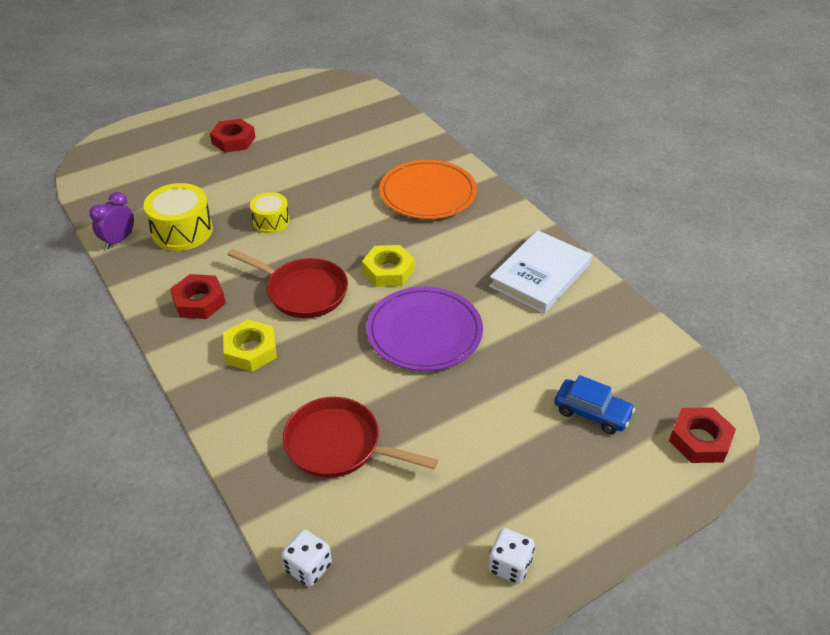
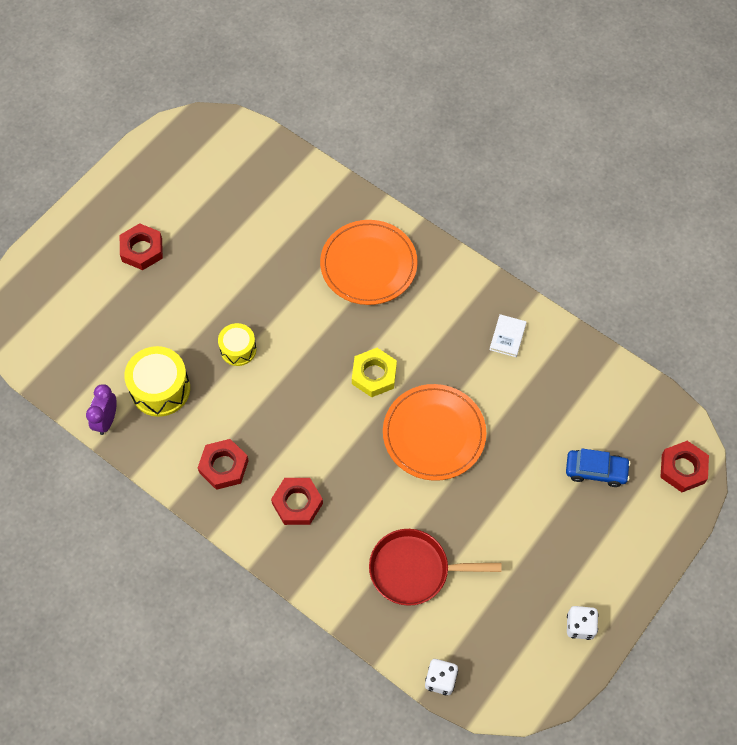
camera: 20 degrees left, 20 degrees up
yellow nut [223,319,277,372] -> red nut [271,478,323,525]
red pan [227,249,348,318] -> none
purple plate [366,287,483,371] -> orange plate [383,384,486,481]
white book [489,230,592,314] -> white book [489,314,527,357], size x0.47

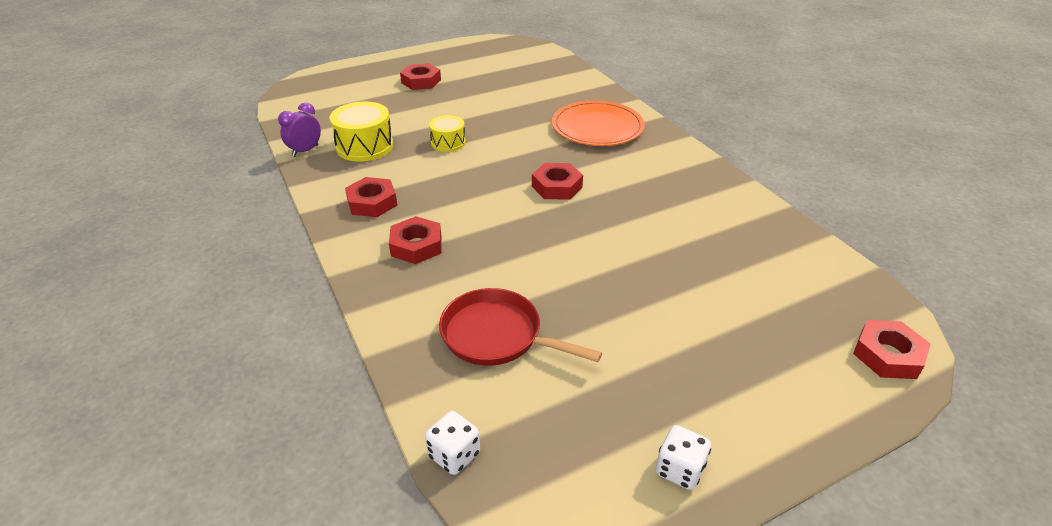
camera: 25 degrees right, 25 degrees down
yellow nut [352,348,397,397] -> red nut [532,163,583,200]
orange plate [383,384,486,481] -> none
white book [489,314,527,357] -> none
blue car [566,449,631,487] -> none

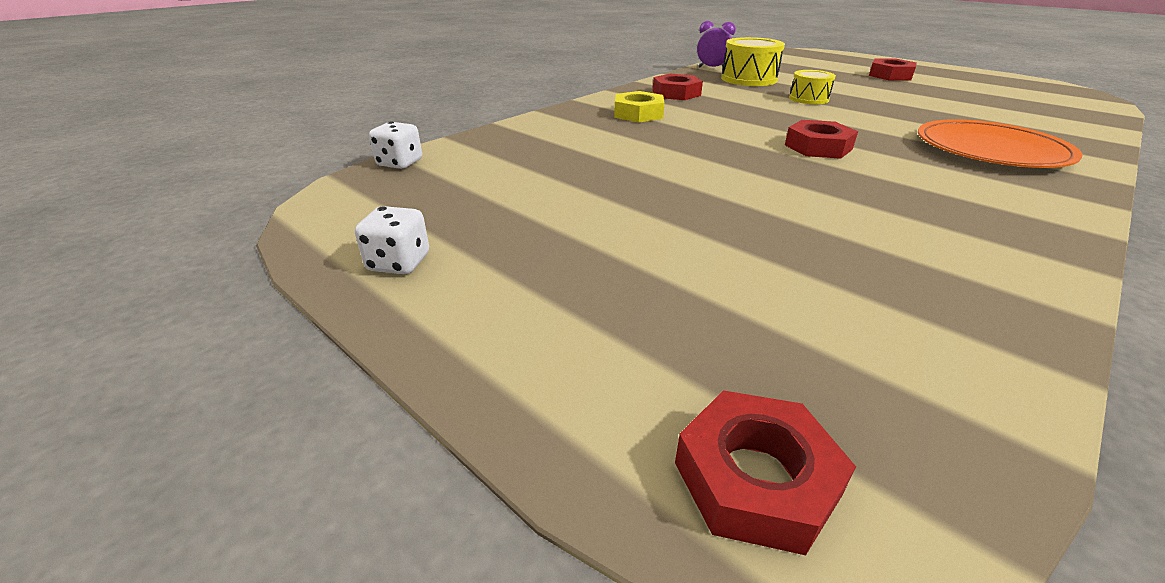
camera: 70 degrees right, 5 degrees down
red nut [389,216,442,264] -> yellow nut [614,91,665,123]
red pan [439,288,602,366] -> none

